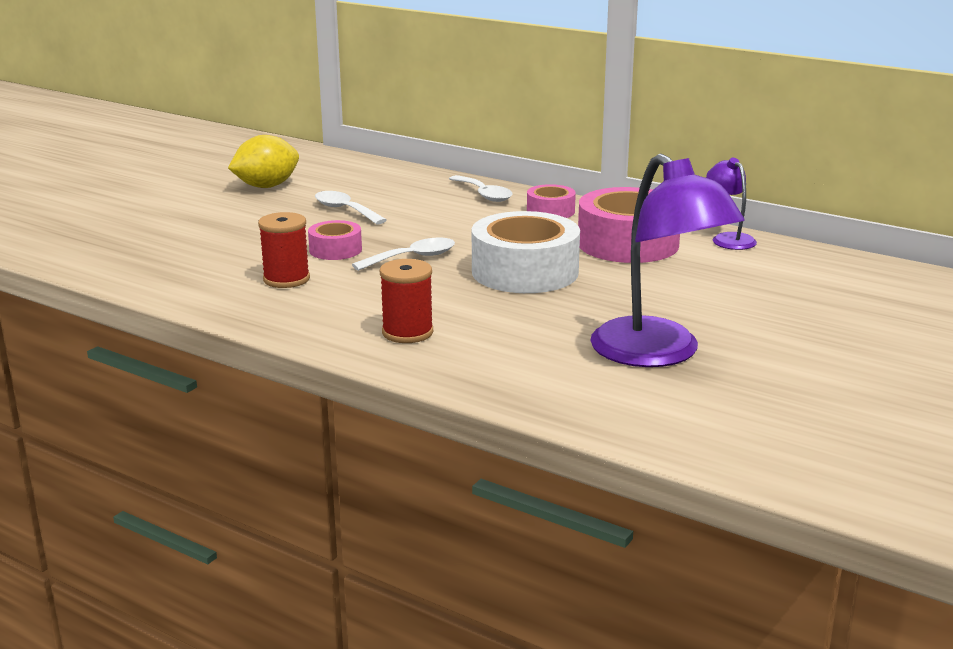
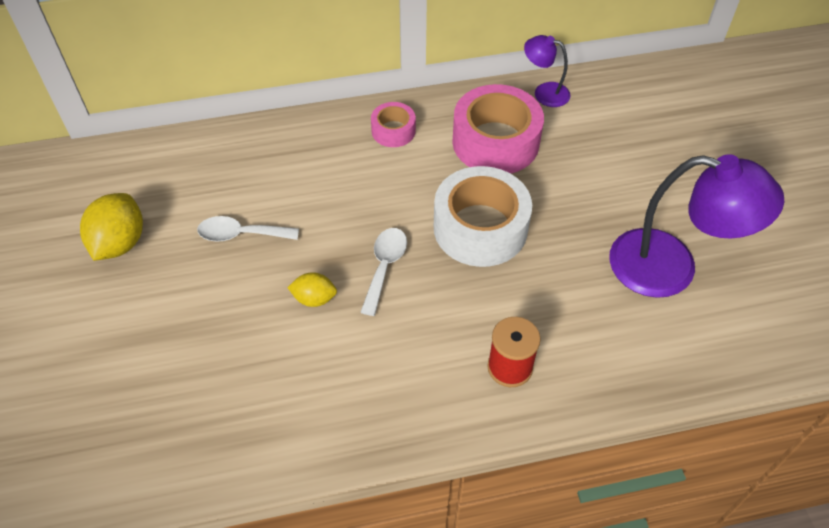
camera: 45 degrees left, 30 degrees up
red spool [258,212,310,288] -> none
pink tape [308,220,362,260] -> yellow lemon [287,272,337,307]
white spoon [449,175,512,202] -> none

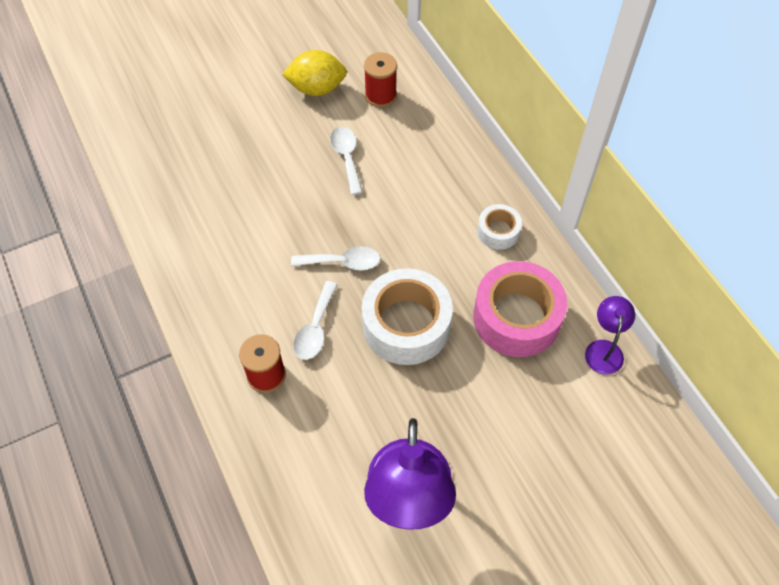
camera: 75 degrees right, 5 degrees up
yellow lemon [287,272,337,307] -> none
pink tape [371,102,416,147] -> white tape [477,204,522,250]
none -> white spoon [293,281,338,360]
none -> red spool [364,52,397,107]

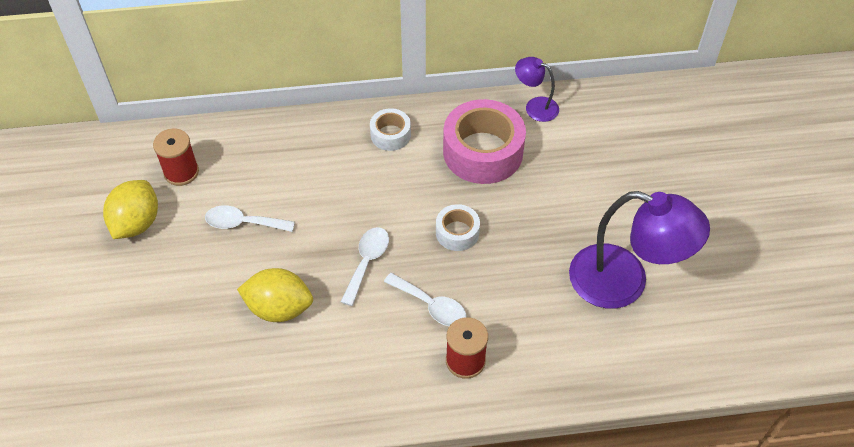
camera: 70 degrees left, 5 degrees down
white tape [362,268,453,365] -> white tape [436,204,480,251], size x0.51
none -> yellow lemon [237,268,313,322]

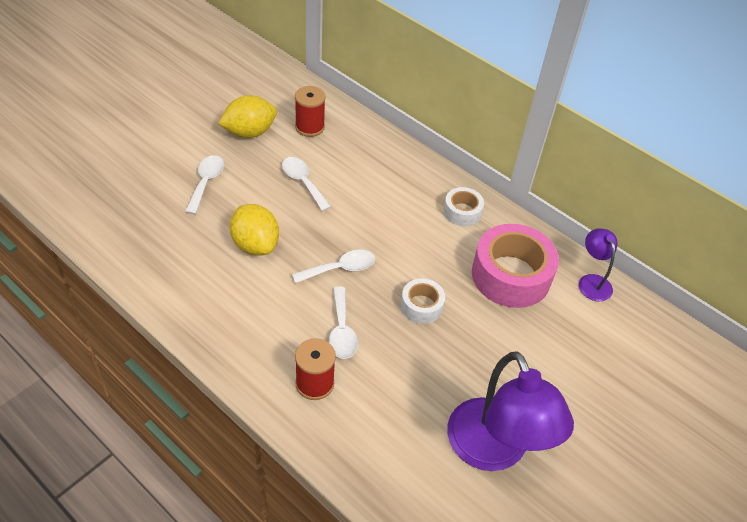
camera: 45 degrees right, 5 degrees down
none -> white spoon [185,155,224,214]

